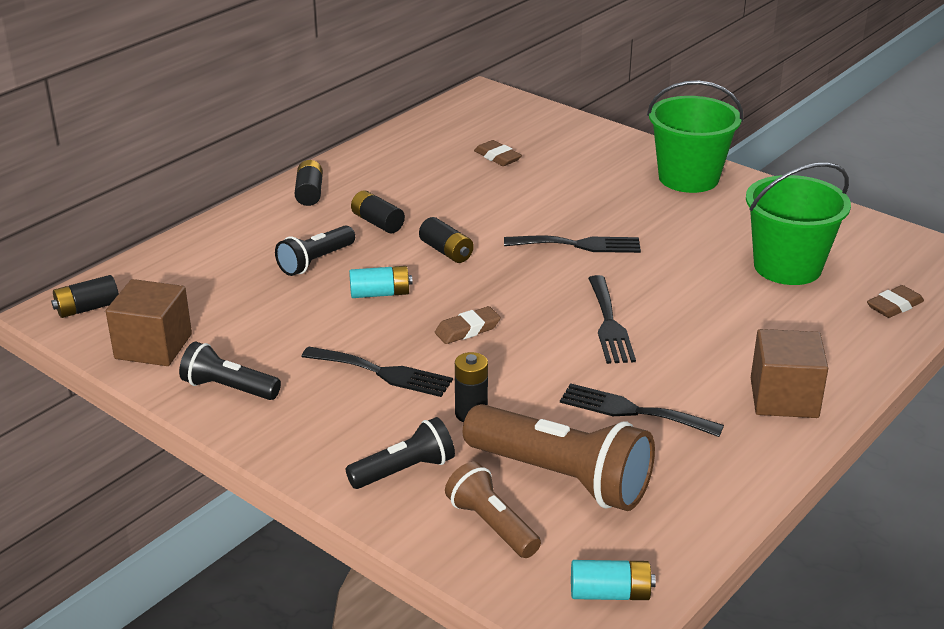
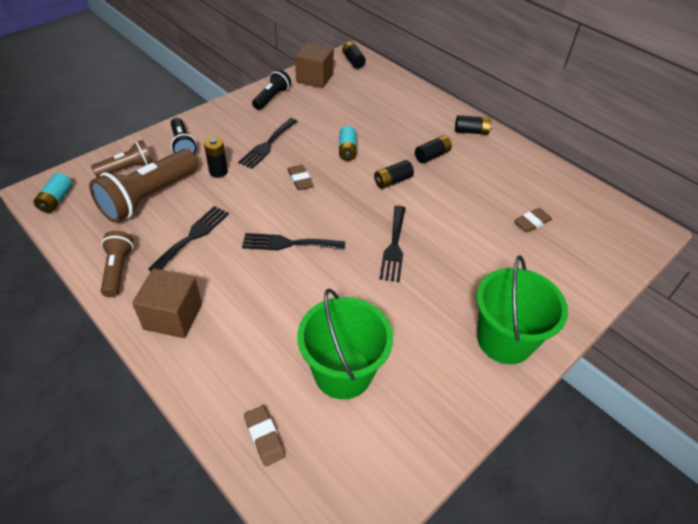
camera: 95 degrees right, 15 degrees up
black flashlight [275,225,355,276] -> none
none -> brown flashlight [101,231,134,297]

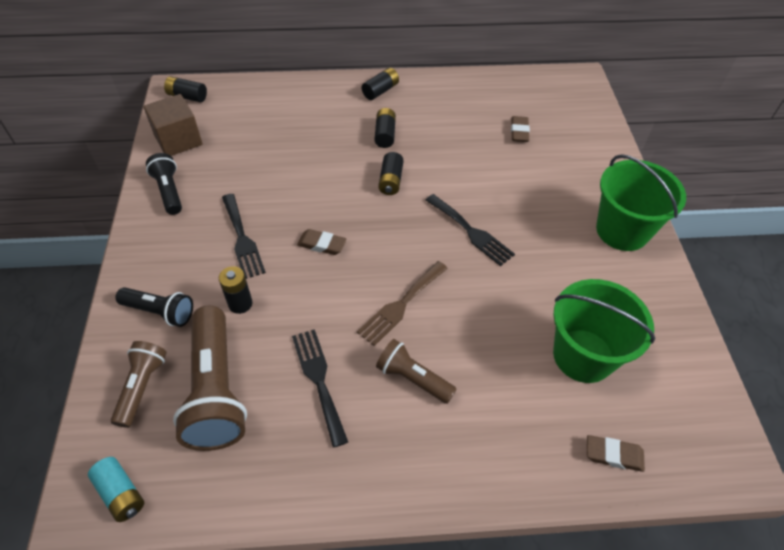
camera: 50 degrees left, 5 degrees up
brown flashlight [101,231,134,297] -> brown flashlight moved to [376,339,457,404]
brown cube [132,268,202,338] -> none
black fork [242,233,345,251] -> brown fork [357,261,448,346]
turquoise battery [339,126,357,161] -> none

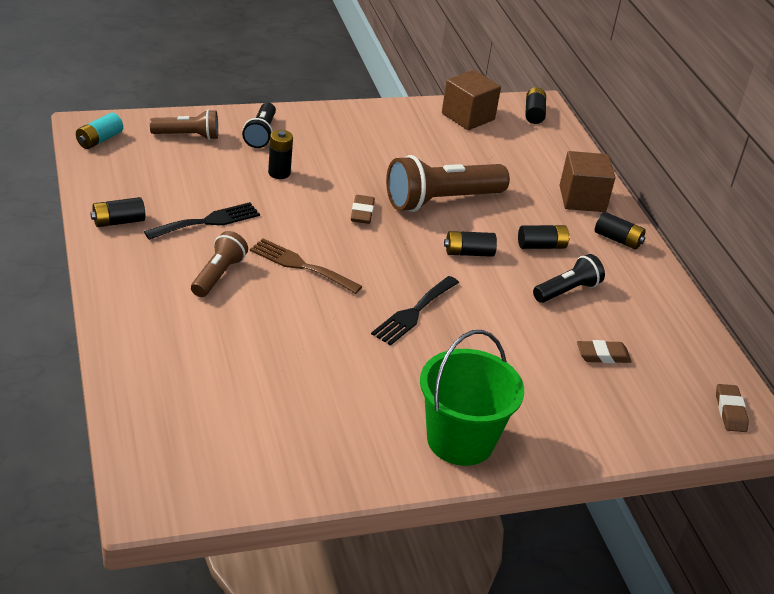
camera: 75 degrees right, 15 degrees down
black flashlight [146,153,182,215] -> black flashlight moved to [533,254,605,303]
brown flashlight [173,306,247,451] -> brown flashlight moved to [386,155,510,212]
black fork [222,194,266,279] -> none
green bucket [553,279,655,383] -> none
brown eraser [587,435,645,472] -> brown eraser moved to [716,384,749,432]
none -> black battery [90,197,145,227]
none -> brown cube [560,151,615,212]

